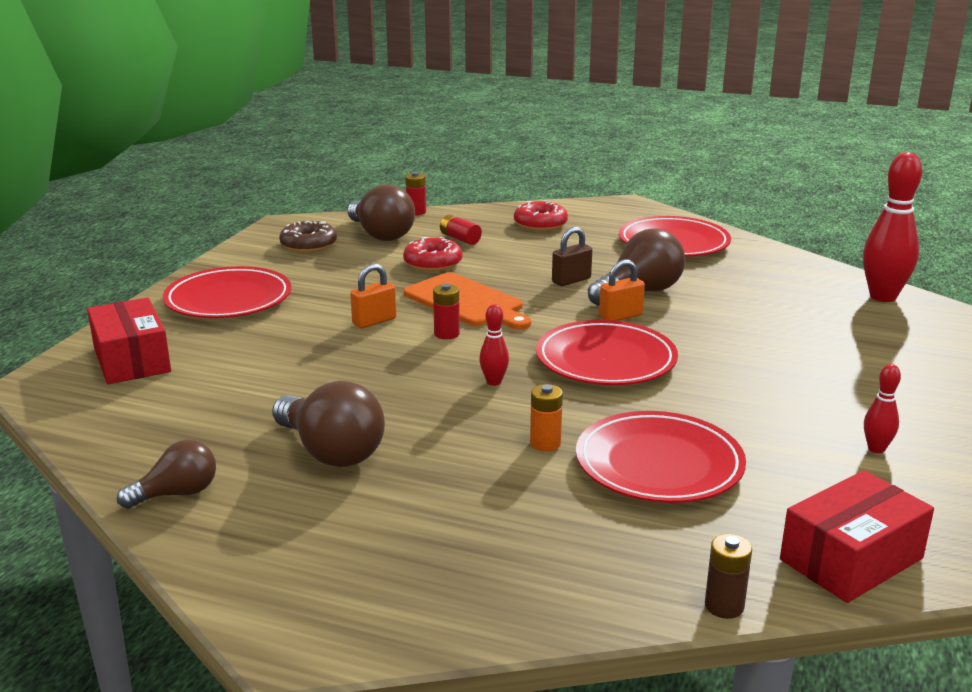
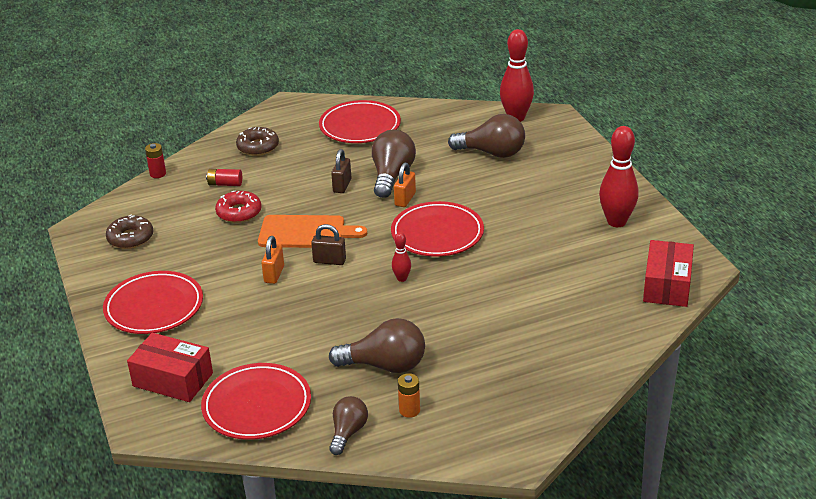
camera: 40 degrees left, 10 degrees up
brown light bulb [347,184,415,241] -> brown light bulb moved to [448,114,525,158]
red battery [433,283,460,339] -> brown padlock [311,224,346,265]
red donut [514,200,568,231] -> brown donut [236,127,279,156]
orange battery [530,384,563,451] -> orange battery moved to [398,373,420,418]
red plate [576,411,746,503] -> red plate moved to [201,363,311,440]
brown battery [705,534,752,619] -> none
red bowling pin [864,364,901,453] -> red bowling pin [599,126,639,227], size x2.05

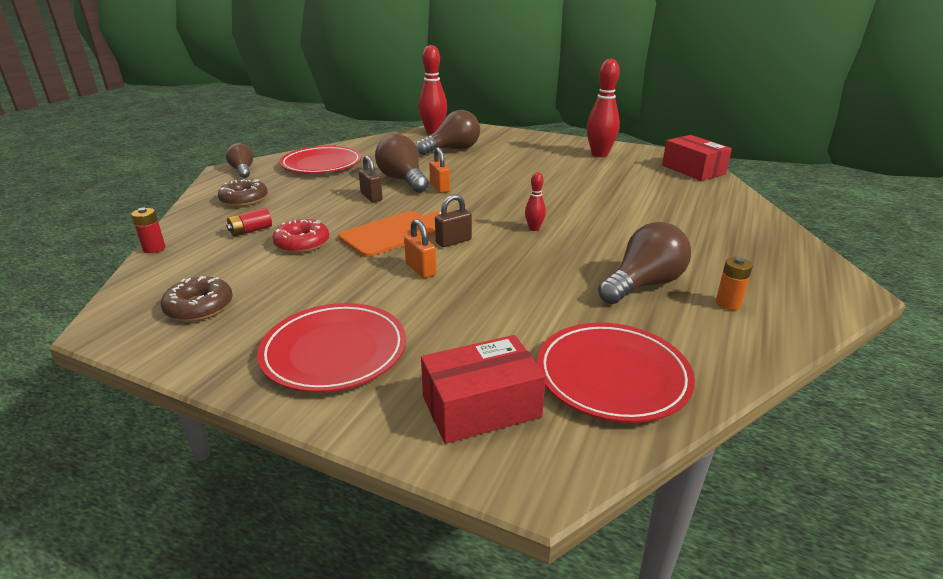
camera: 45 degrees left, 5 degrees down
brown light bulb [329,396,368,455] -> brown light bulb moved to [226,143,253,178]
red plate [391,201,484,257] -> none

